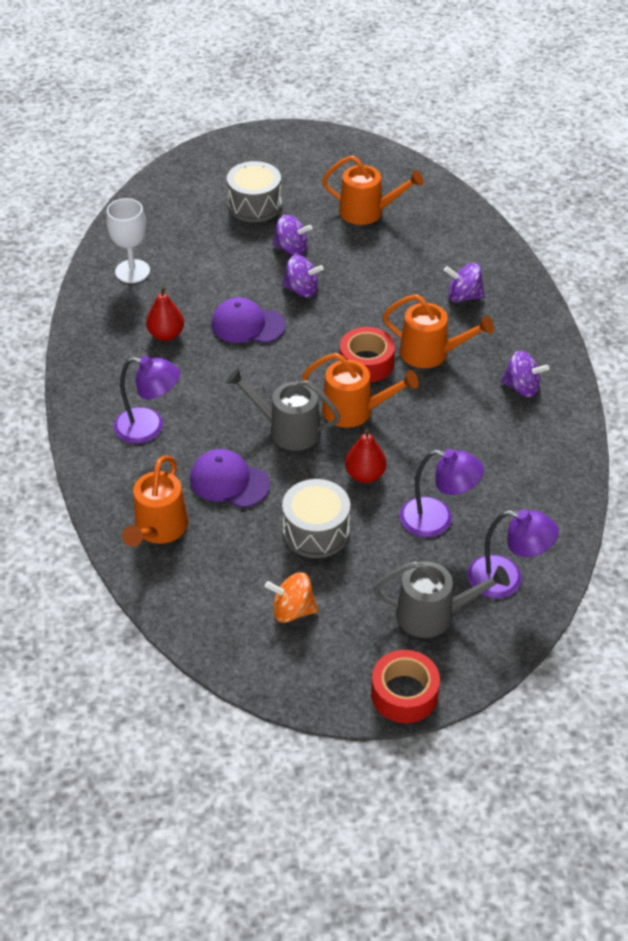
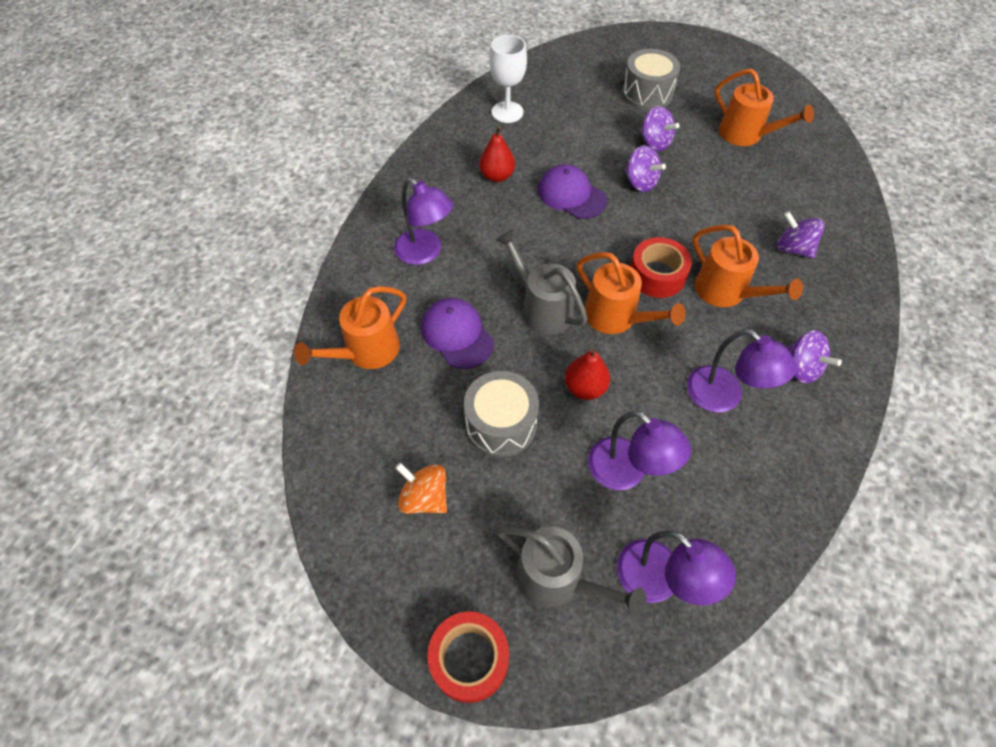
camera: 30 degrees right, 10 degrees up
none -> purple lamp [687,329,797,413]

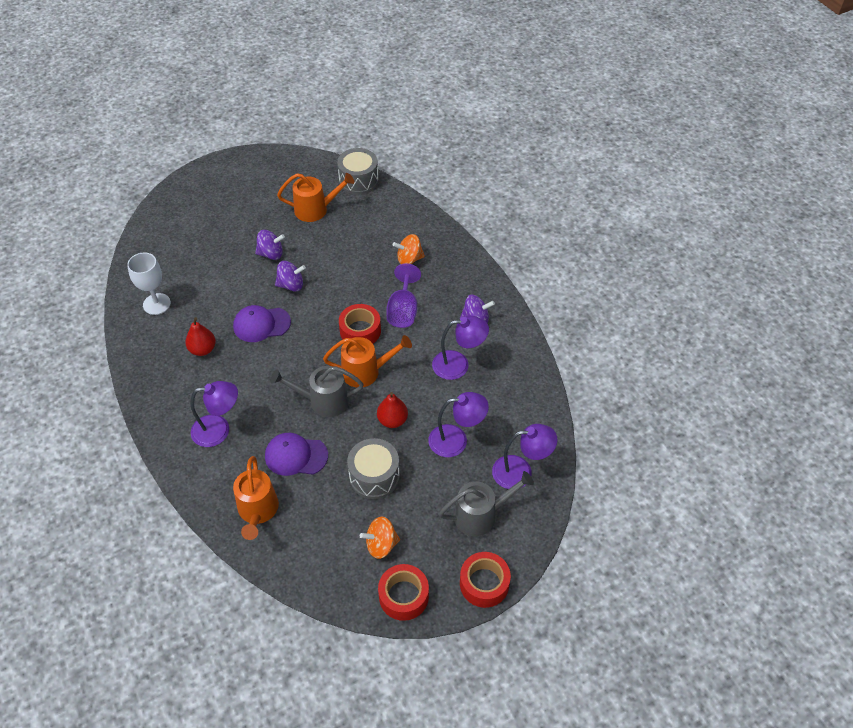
camera: 50 degrees left, 5 degrees down
grey drum [622,49,680,110] -> grey drum moved to [337,148,379,195]
orange watering can [693,224,803,307] -> purple goblet [386,263,421,328]
purple spinning top [777,211,825,259] -> orange spinning top [393,234,425,264]
none -> red tape [378,564,429,621]

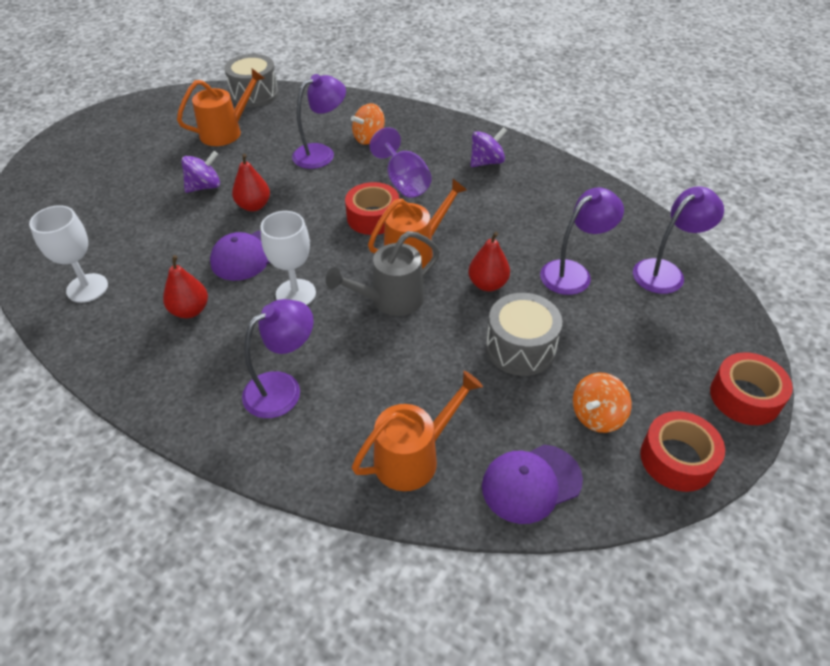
camera: 30 degrees left, 5 degrees down
orange watering can [233,456,279,540] -> orange watering can turned 90 degrees counterclockwise [352,371,483,491]
purple cap [265,433,328,476] -> purple cap moved to [482,445,583,524]
purple spinning top [275,261,306,291] -> red pear [232,154,270,211]
purple lamp [432,316,489,380] -> purple lamp moved to [292,74,346,169]
grey watering can [439,471,534,536] -> none
none -> white goblet [260,211,316,305]

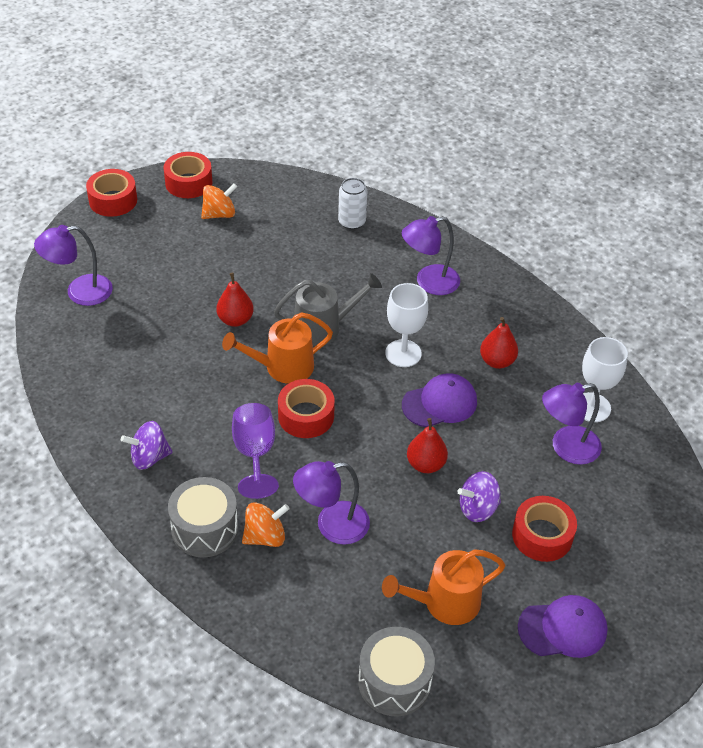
camera: 165 degrees left, 0 degrees up
orange watering can [352,371,483,491] -> white can [338,178,367,230]
purple cap [482,445,583,524] -> purple cap moved to [518,595,608,658]
grey drum [486,293,562,376] -> grey drum moved to [168,477,238,558]
purple lamp [540,187,624,295] -> purple lamp moved to [542,383,602,465]
none -> red tape [512,496,577,562]

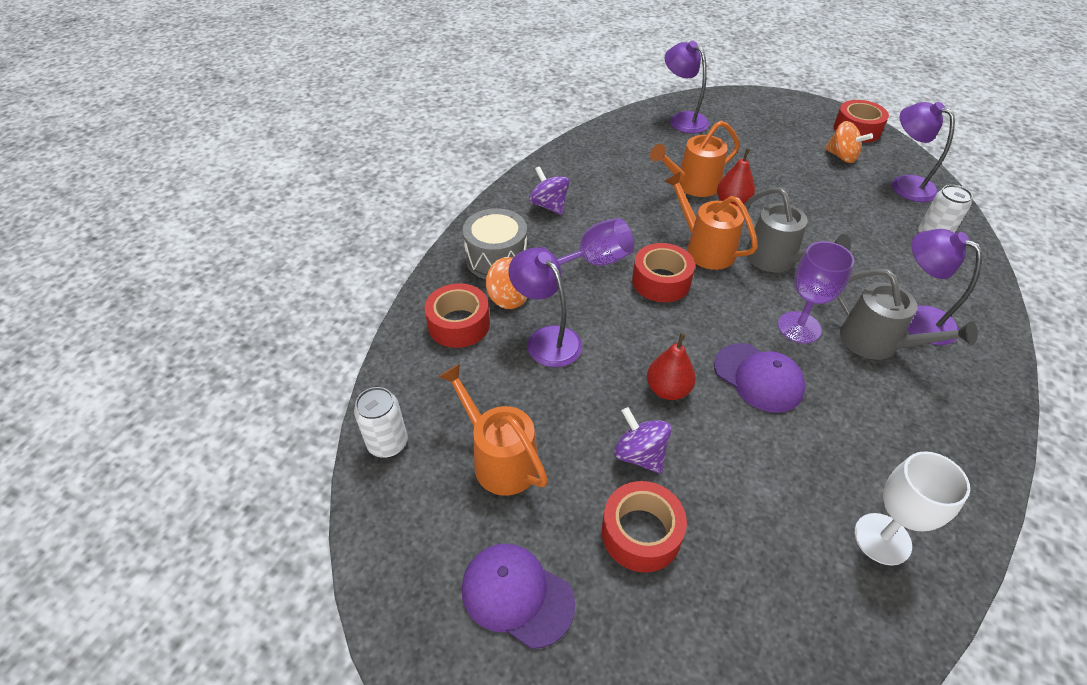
camera: 70 degrees right, 0 degrees up
red tape [86,169,137,217] -> red tape moved to [424,283,490,348]
grey drum [358,627,435,716] -> white can [354,387,408,458]
white goblet [385,283,428,367] -> purple goblet [778,241,854,344]
red pear [480,317,518,369] -> none
purple cap [518,595,608,658] -> purple cap turned 150 degrees clockwise [462,544,575,649]
purple lamp [542,383,602,465] -> purple lamp moved to [892,102,955,202]
none -> orange watering can [650,120,740,197]
none -> grey watering can [837,269,978,360]

